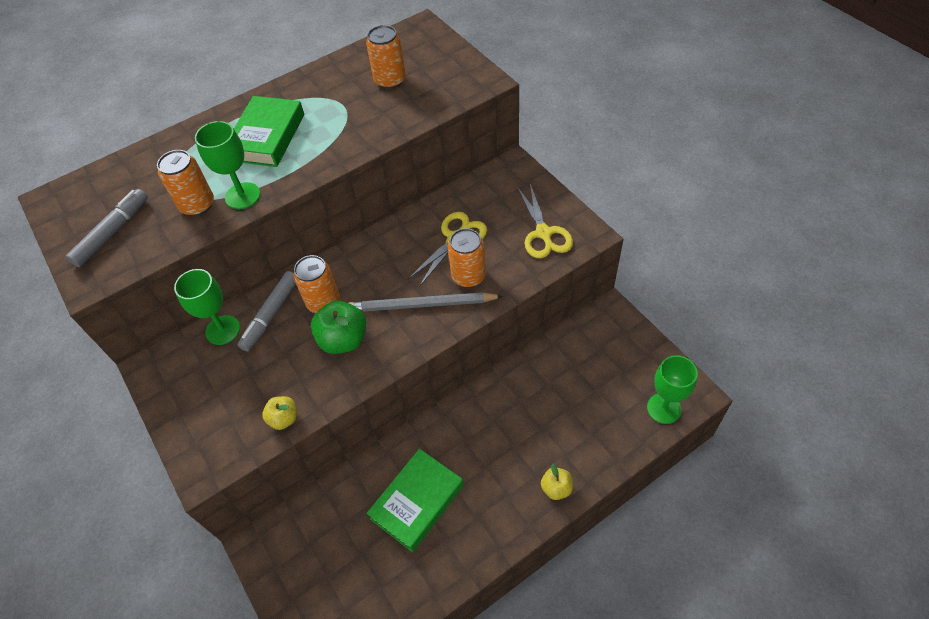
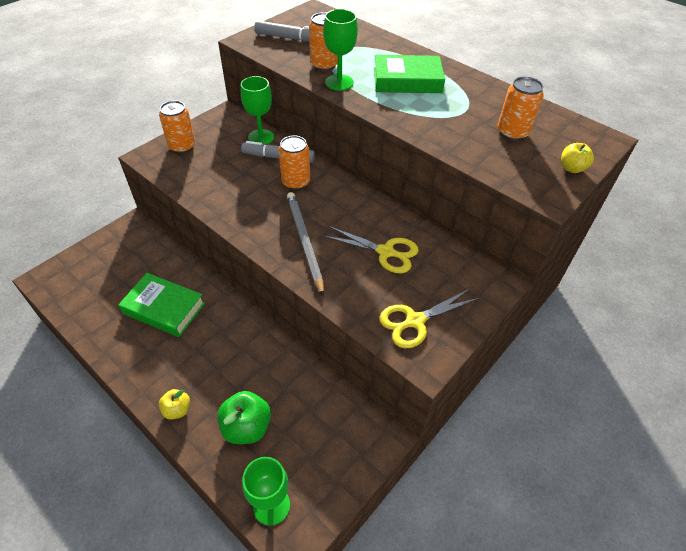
camera: 70 degrees right, 5 degrees down
yellow apple [262,396,297,430] -> yellow apple moved to [561,143,594,173]
green apple [311,301,366,354] -> green apple moved to [217,391,271,444]
orange can [448,228,486,287] -> orange can moved to [159,101,196,153]

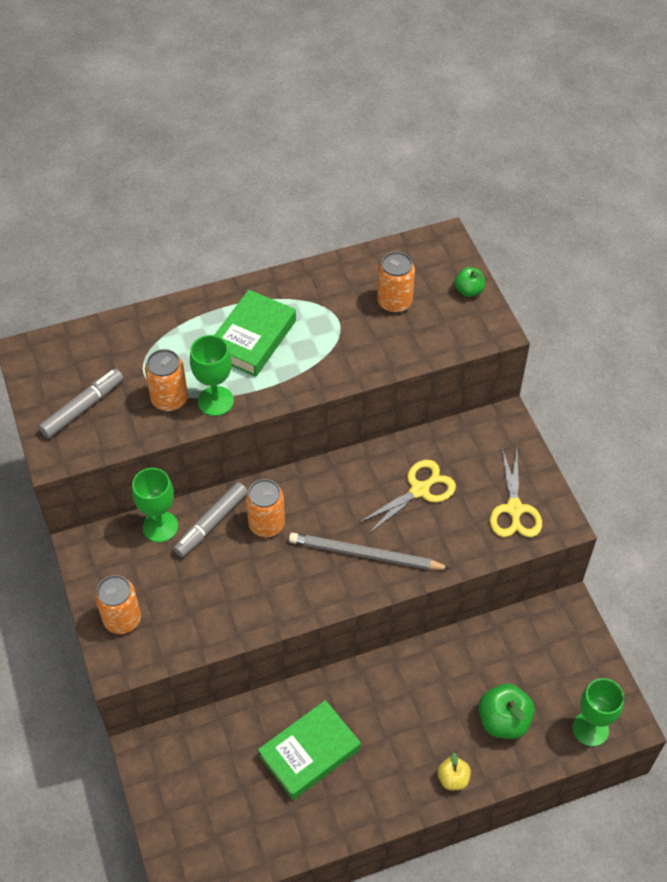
camera: 60 degrees left, 5 degrees up
yellow apple [561,143,594,173] -> green apple [454,267,485,297]

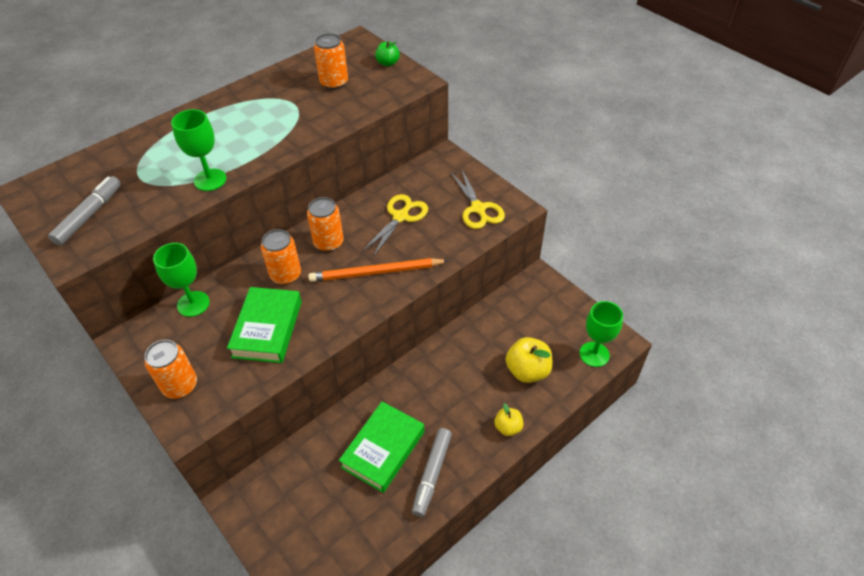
camera: 20 degrees left, 5 degrees down
orange can [145,349,188,411] -> orange can moved to [307,197,344,252]
grey marker [173,482,247,557] -> grey marker moved to [412,428,452,517]
green book [215,290,296,377] -> green book moved to [227,287,302,363]
grey pencil [289,533,451,570] -> orange pencil [308,258,449,282]
green apple [479,683,535,739] -> yellow apple [506,337,553,383]

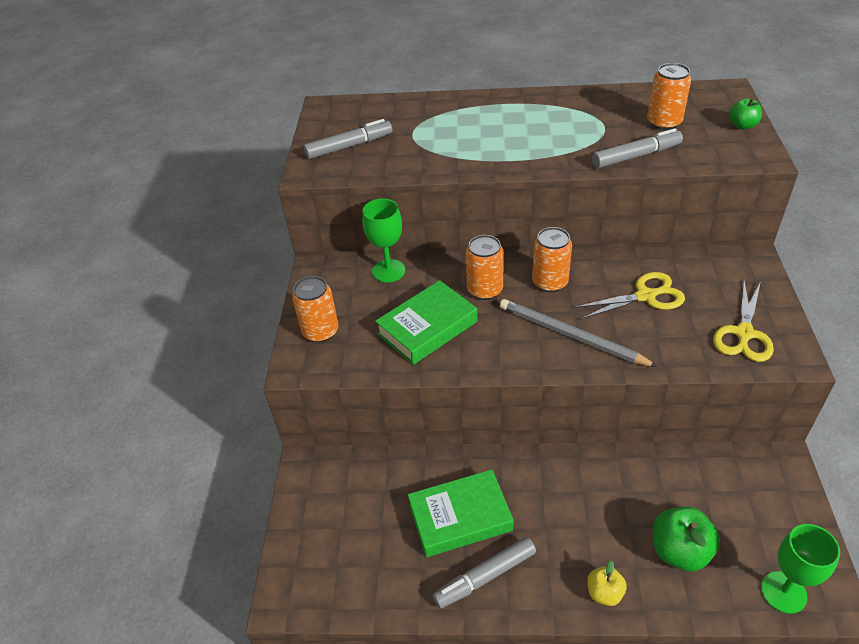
camera: 45 degrees right, 5 degrees down
green goblet [171,109,227,191] -> none
orange pencil [308,258,449,282] -> grey pencil [500,299,658,367]
yellow apple [506,337,553,383] -> green apple [653,507,720,571]
none -> grey marker [592,128,683,168]

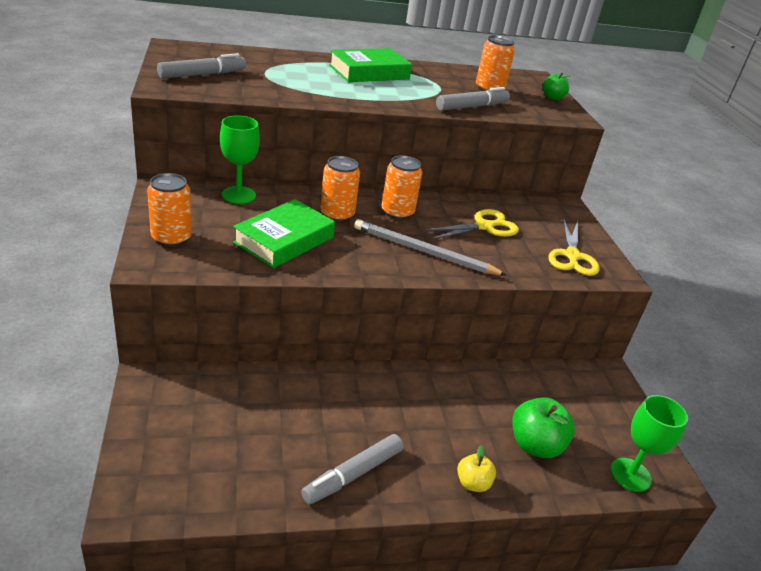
camera: 20 degrees left, 10 degrees down
green book [408,470,514,557] -> green book moved to [329,48,412,82]

